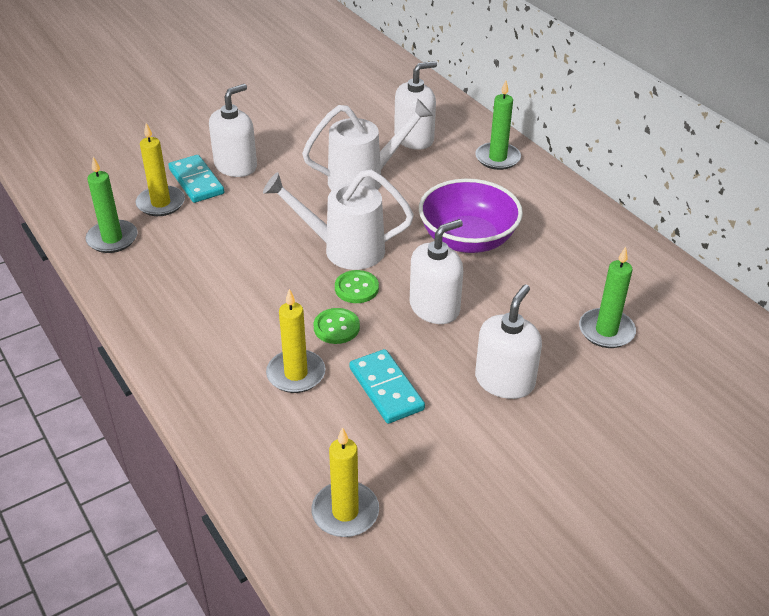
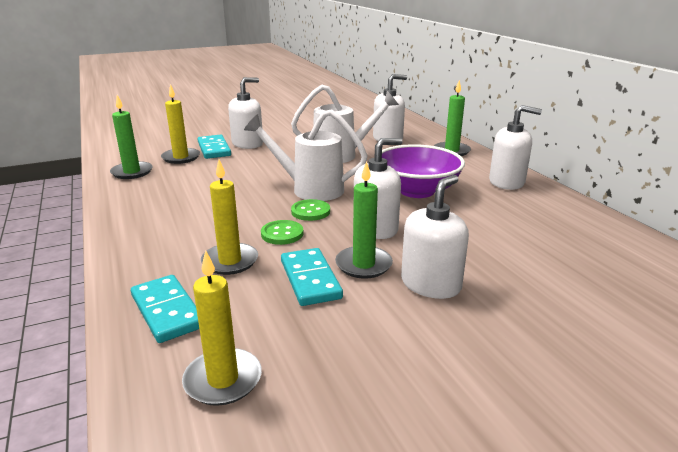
camera: 10 degrees right, 15 degrees down
green candle [579,247,636,348] -> green candle moved to [335,161,393,279]
none -> turquoise domino [131,275,199,343]
none -> white soap dispenser [489,105,542,190]

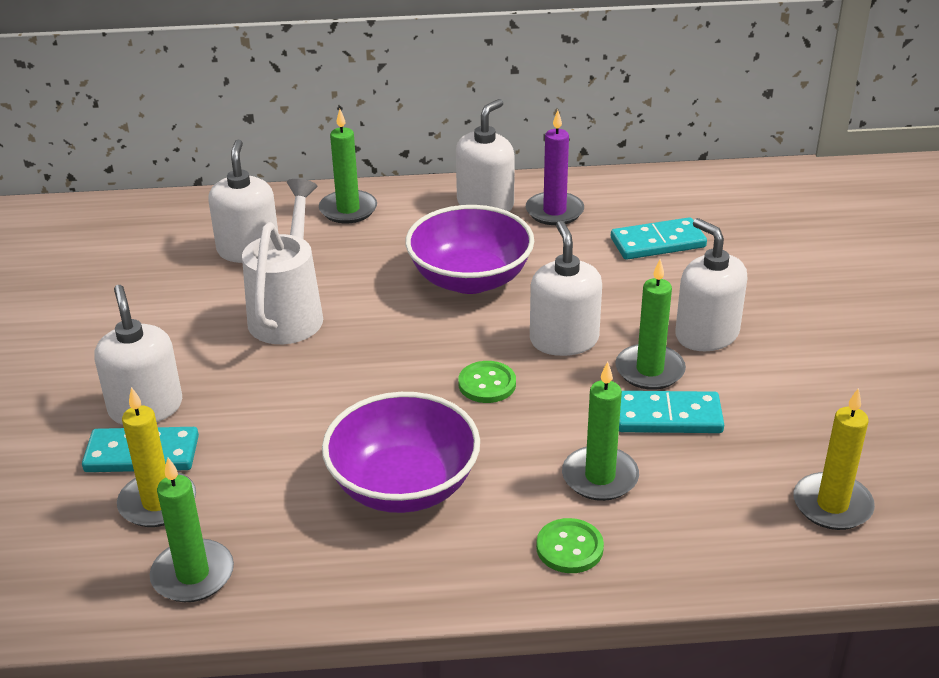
camera: 70 degrees left, 10 degrees up
turquoise domino [131,275,199,343] -> turquoise domino moved to [611,217,707,260]
yellow candle [201,160,258,275] -> green candle [562,361,639,501]
white watering can [244,109,368,201] -> none
green button [261,220,304,245] -> green button moved to [536,518,604,573]
none -> purple bowl [322,392,480,513]
none -> purple candle [526,110,584,225]

